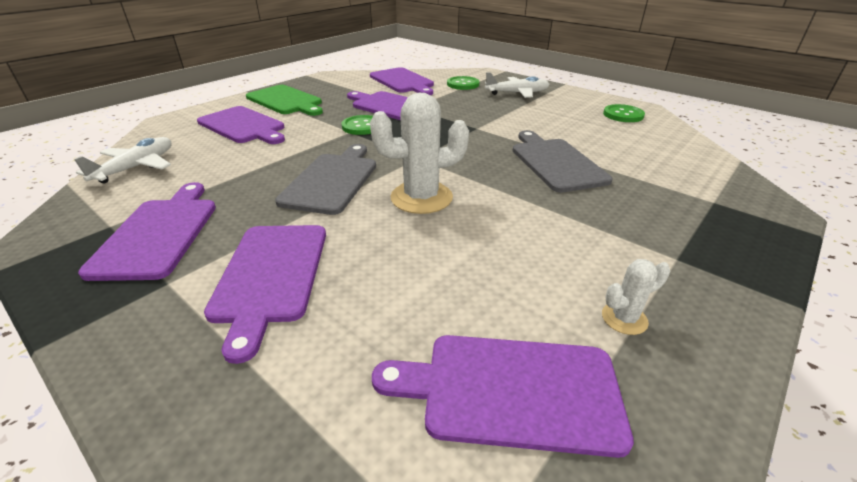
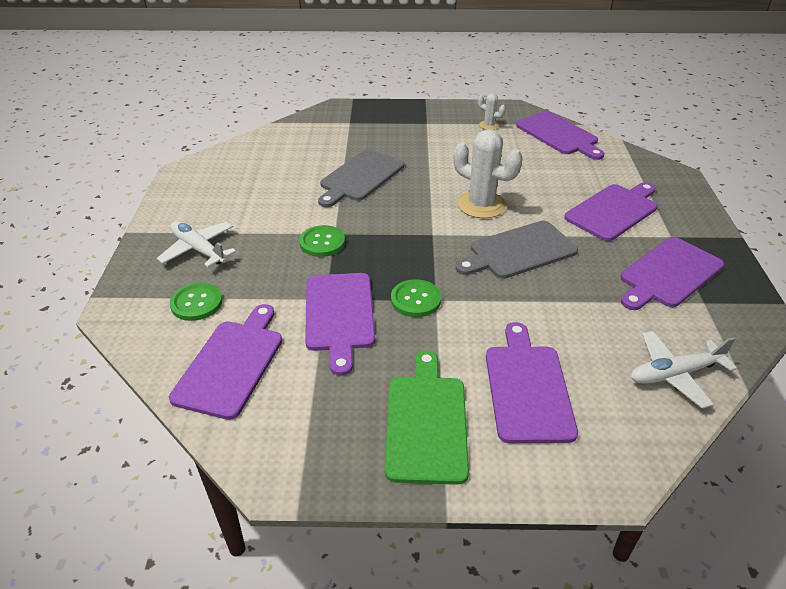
camera: 130 degrees left, 5 degrees up
green button [603,104,645,122] -> green button moved to [299,225,345,257]

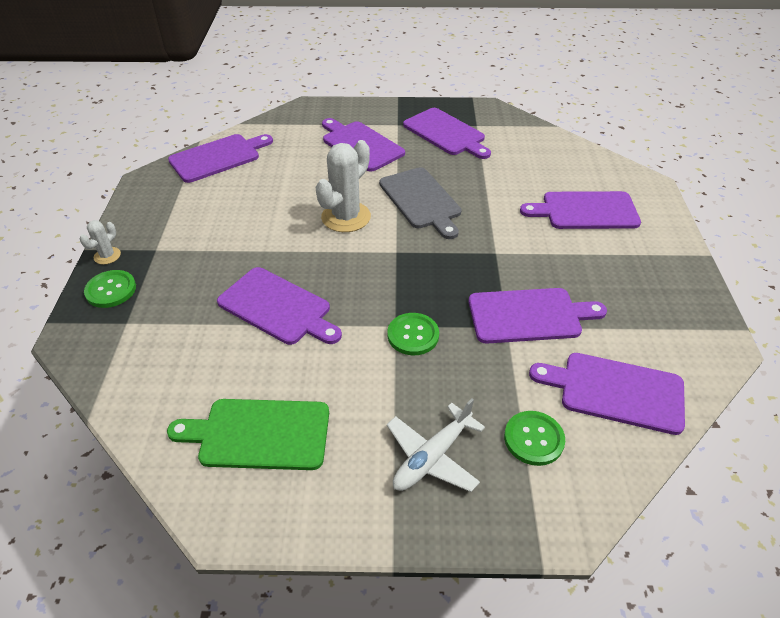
camera: 90 degrees left, 5 degrees up
grey cutting board [318,149,404,207] -> purple cutting board [217,267,342,345]
green cutting board [385,350,469,485] -> green cutting board moved to [167,399,329,470]
green button [391,279,441,317] -> green button moved to [84,270,136,308]
white cactus [477,93,506,130] -> white cactus moved to [80,220,121,265]
white plane [631,331,737,408] -> none

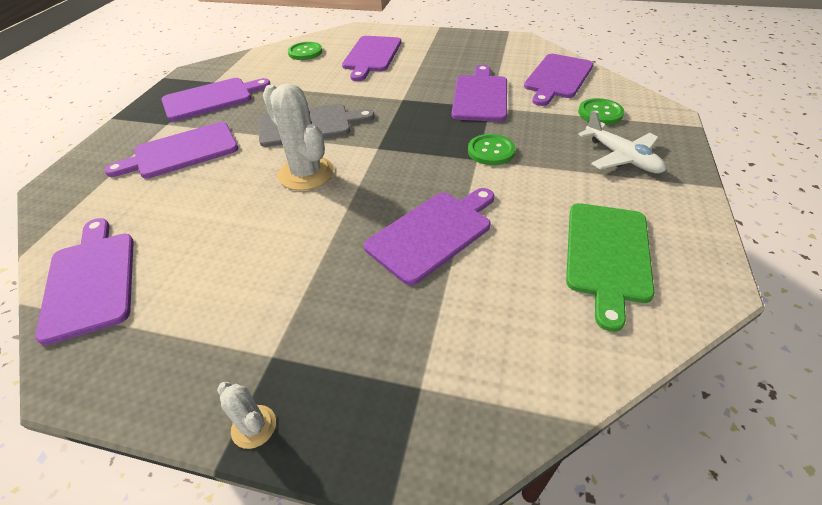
camera: 75 degrees left, 0 degrees up
green button [84,270,136,308] -> green button moved to [288,42,322,60]

